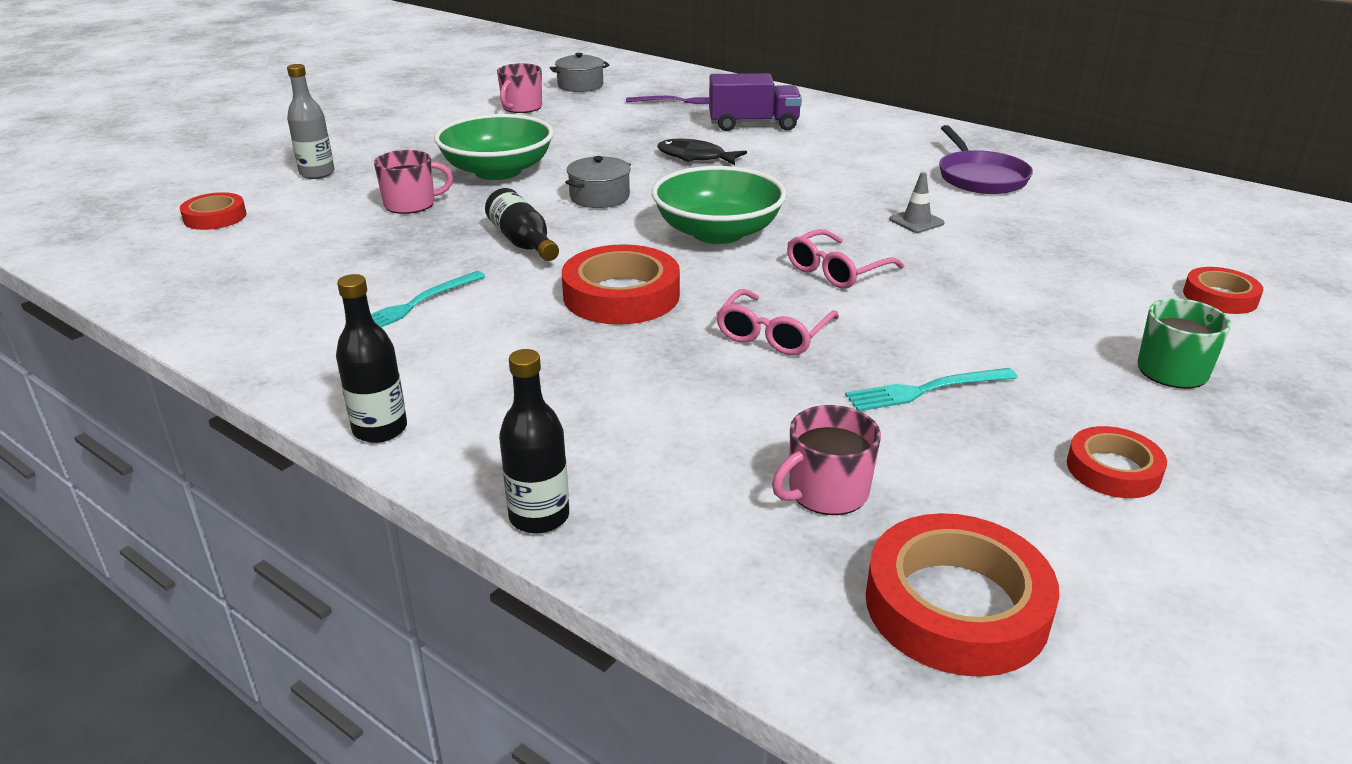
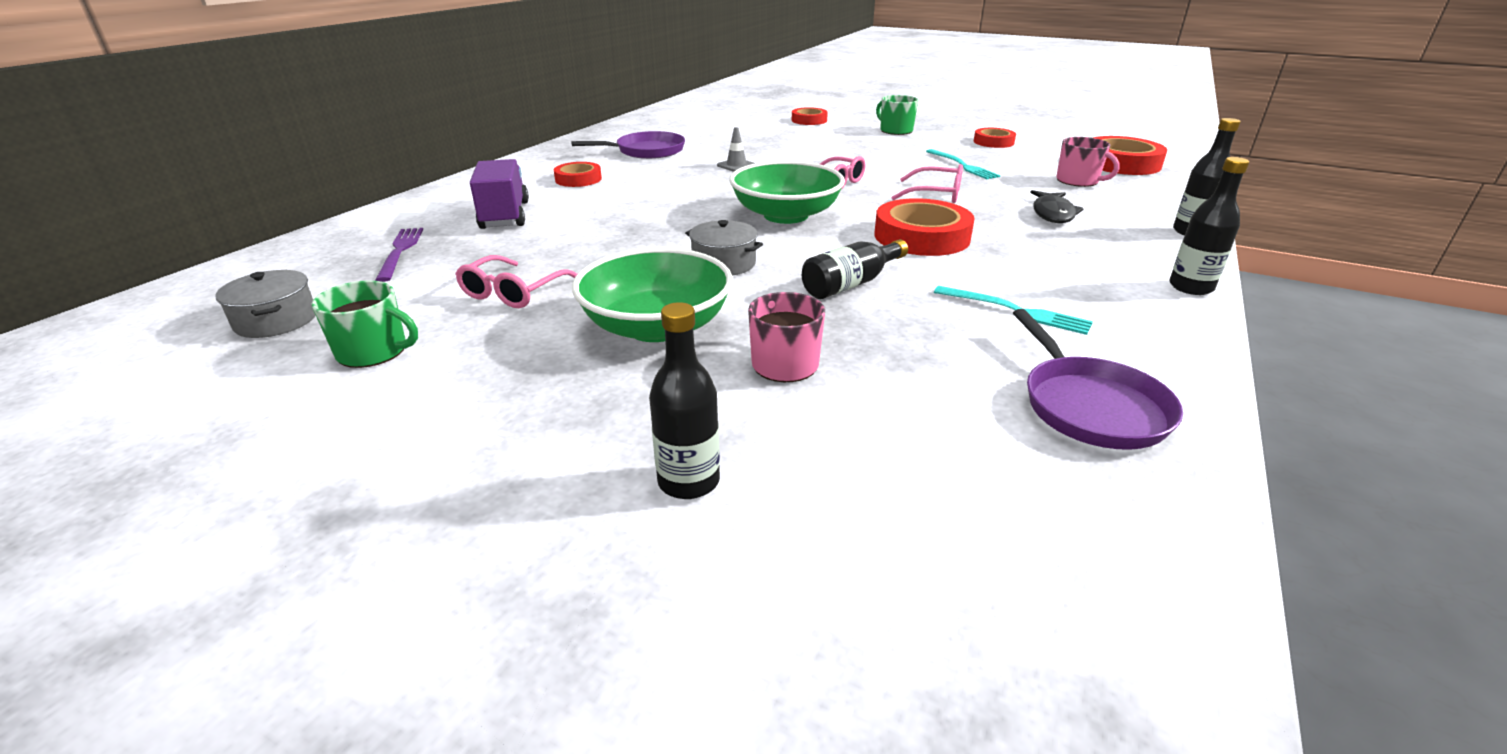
camera: 100 degrees left, 0 degrees up
red tape [180,192,246,230] -> red tape moved to [554,162,602,187]
grey bottle [287,64,335,179] -> black bottle [649,302,720,499]
pink mug [497,63,542,113] -> green mug [312,280,418,368]
black fish [657,138,747,165] -> black fish moved to [1030,190,1084,223]
none -> pink glasses [456,255,577,308]
none -> purple pan [1013,309,1183,450]

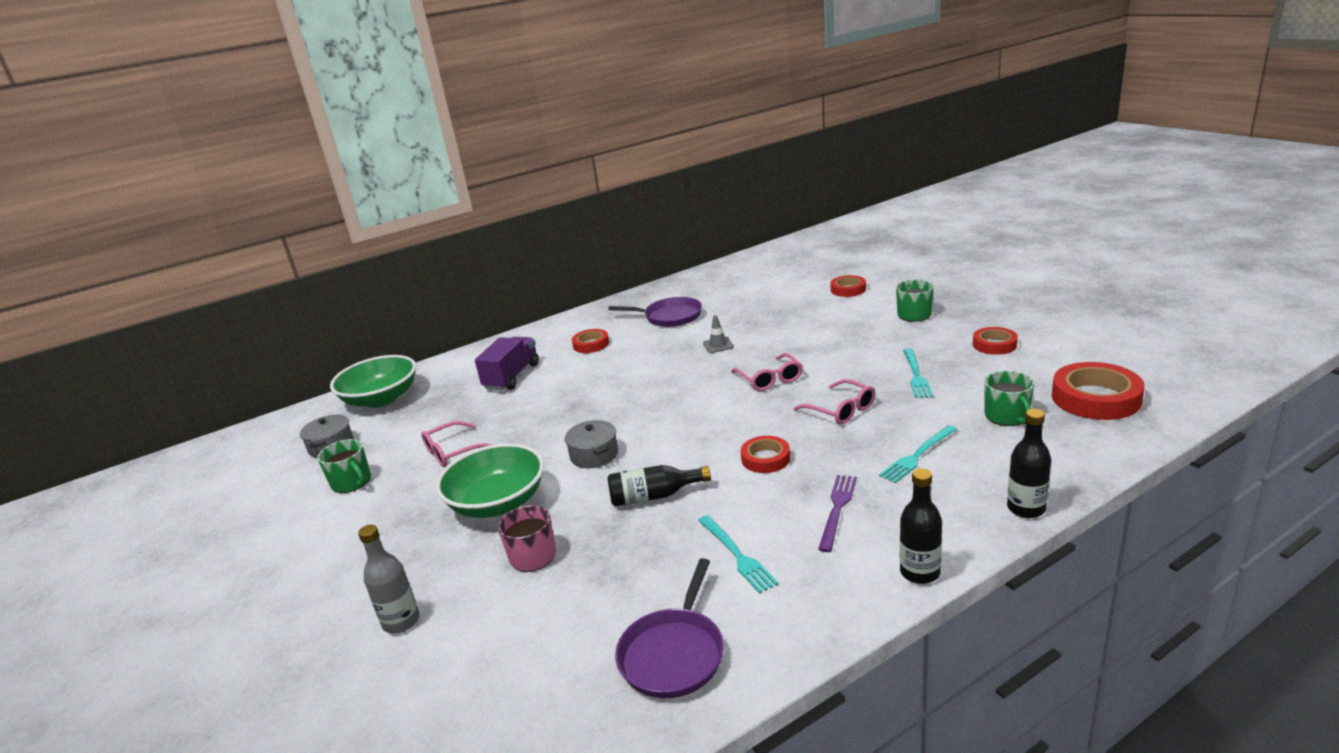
camera: 35 degrees right, 5 degrees down
purple fork [376,228,423,282] -> purple fork moved to [818,475,857,552]
black bottle [649,302,720,499] -> grey bottle [358,524,419,633]
green bowl [729,161,845,224] -> green bowl moved to [330,355,416,408]
red tape [874,198,975,256] -> red tape [741,436,790,473], size x0.59
black fish [1030,190,1084,223] -> turquoise fork [879,425,957,483]
pink mug [1056,137,1119,187] -> green mug [984,371,1034,426]

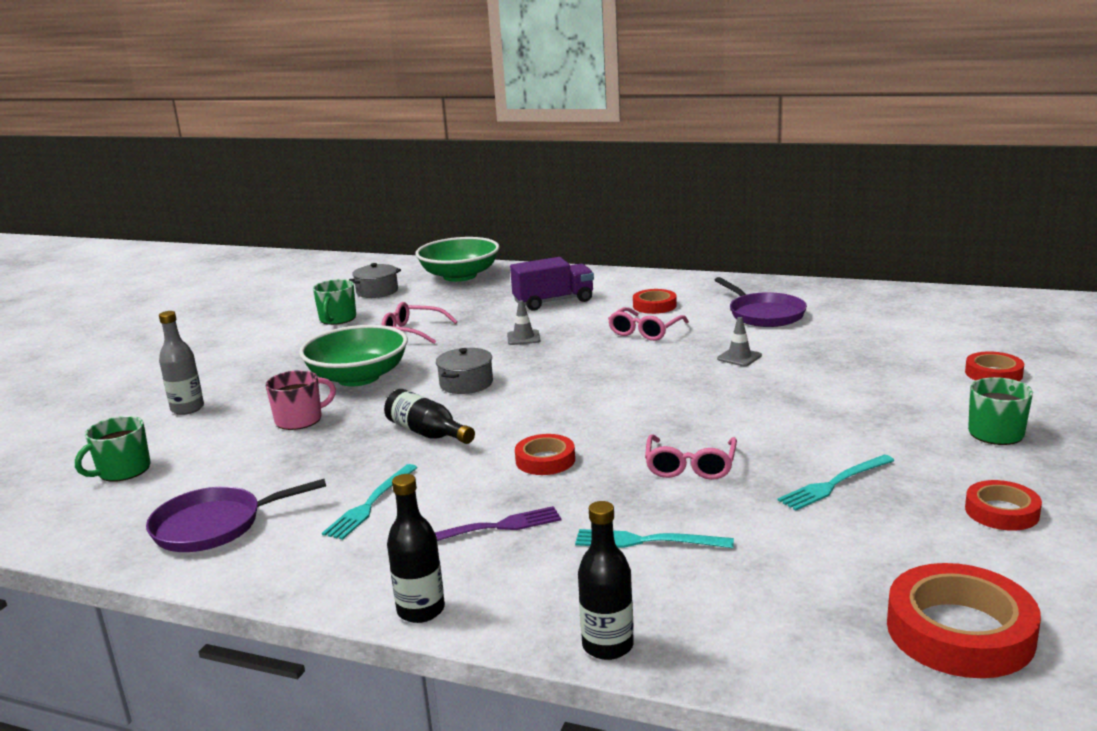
camera: 50 degrees right, 5 degrees down
pink glasses [731,353,803,391] -> pink glasses moved to [608,307,689,341]
green mug [984,371,1034,426] -> green mug moved to [75,416,151,482]
none -> grey traffic cone [507,300,540,345]

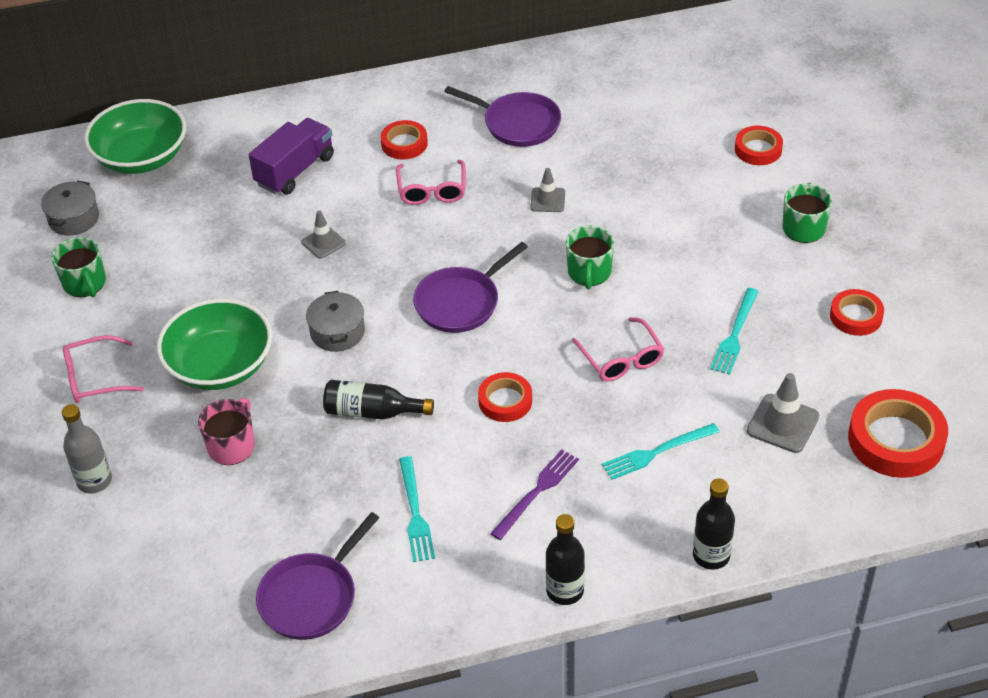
camera: 35 degrees left, 25 degrees up
green mug [75,416,151,482] -> green mug moved to [566,226,614,289]
pink glasses [382,302,458,344] -> pink glasses moved to [63,335,144,403]
none -> purple pan [413,242,528,333]
none -> grey traffic cone [747,373,819,453]

